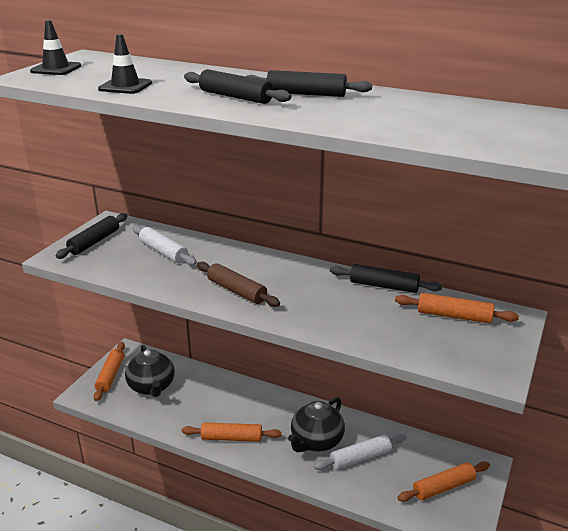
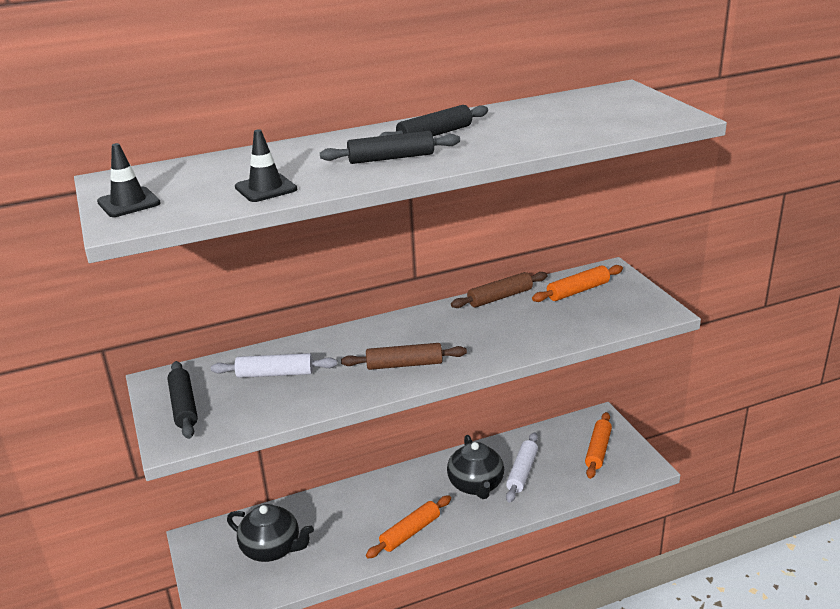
camera: 45 degrees left, 0 degrees up
orange rolling pin [93,342,125,401] -> none
black rolling pin [330,264,442,293] -> brown rolling pin [451,272,548,308]

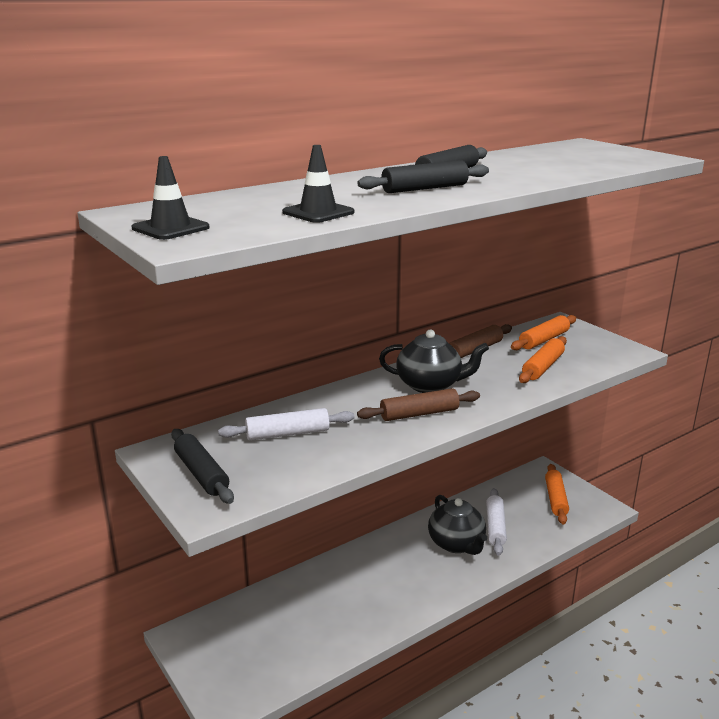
camera: 15 degrees left, 5 degrees down
black teapot [227,504,314,562] -> black teapot moved to [379,329,489,393]
orange rolling pin [366,495,451,558] -> orange rolling pin moved to [519,336,567,383]

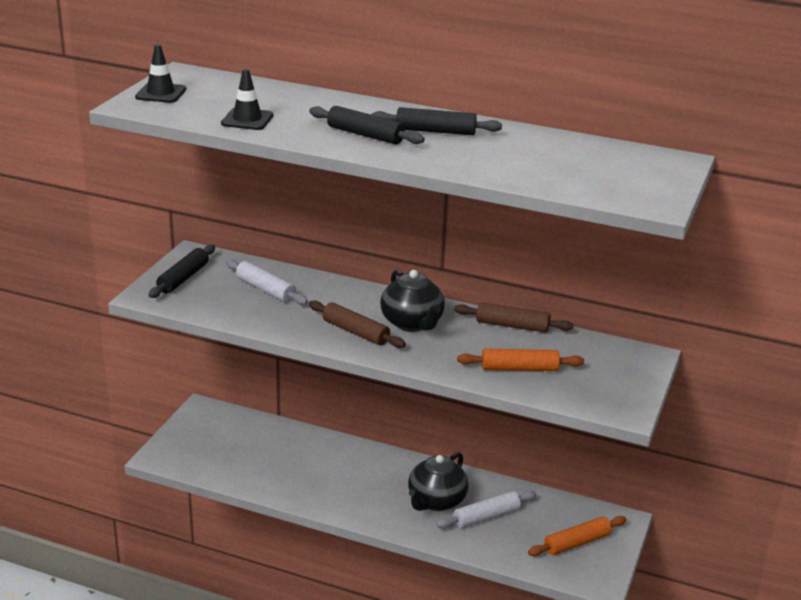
camera: 55 degrees right, 5 degrees up
orange rolling pin [511,315,576,350] -> none

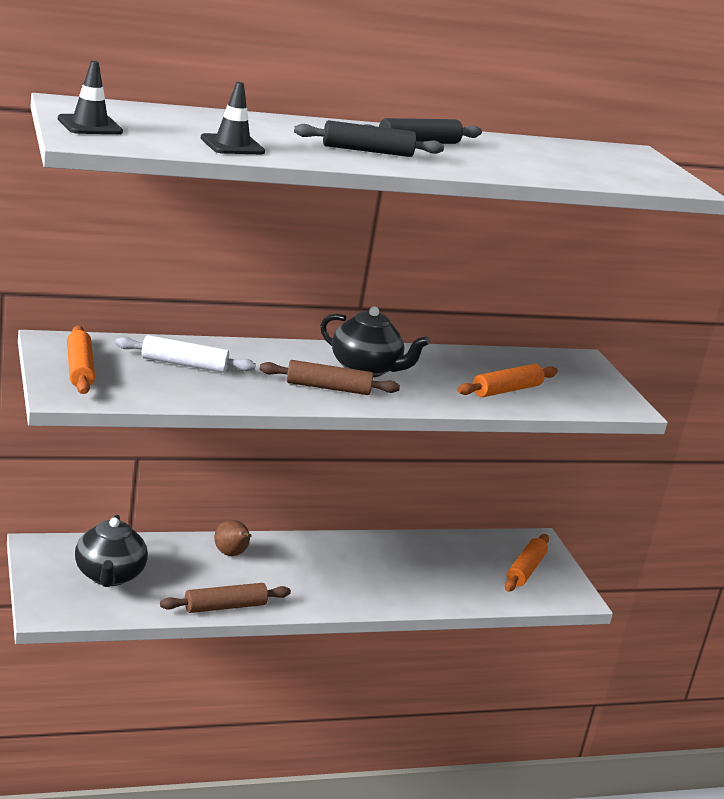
camera: 40 degrees left, 5 degrees down
black rolling pin [149,244,215,298] -> orange rolling pin [67,326,95,394]
black teapot [408,452,469,511] -> black teapot moved to [75,515,148,587]
white rolling pin [436,491,537,529] -> none
brown rolling pin [454,302,574,333] -> brown rolling pin moved to [160,583,291,613]
none -> brown pear [214,520,252,556]

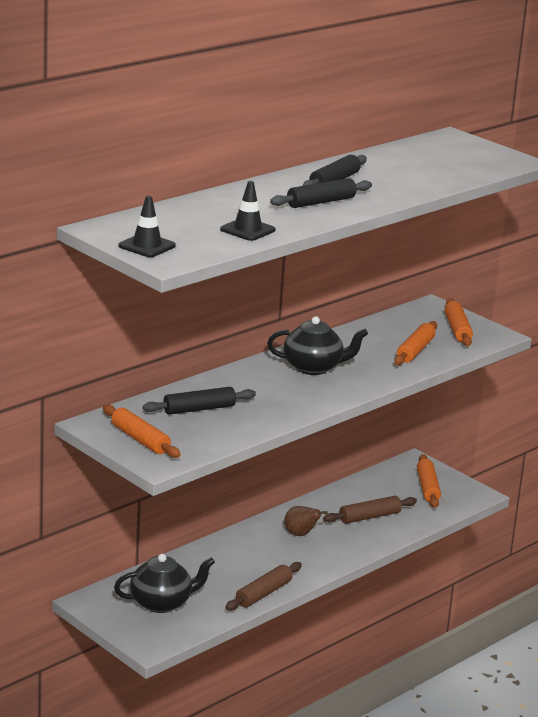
camera: 25 degrees left, 0 degrees up
black teapot [75,515,148,587] -> black teapot turned 75 degrees counterclockwise [114,554,215,613]
white rolling pin [115,335,256,373] -> black rolling pin [143,387,256,415]
brown pear [214,520,252,556] -> brown pear moved to [284,506,328,536]
brown rolling pin [260,360,400,395] -> brown rolling pin moved to [323,496,417,524]
none -> orange rolling pin [445,298,473,346]

